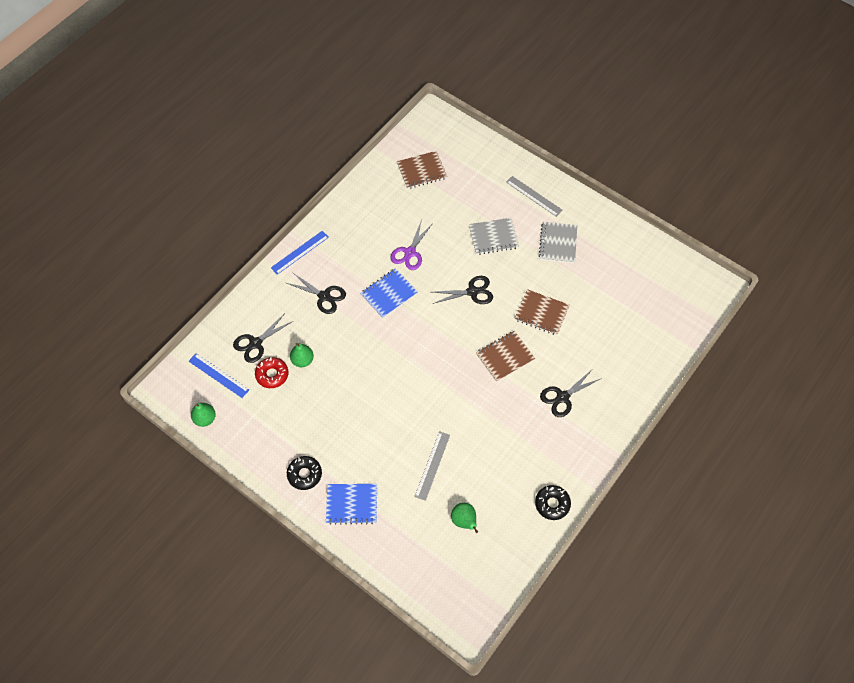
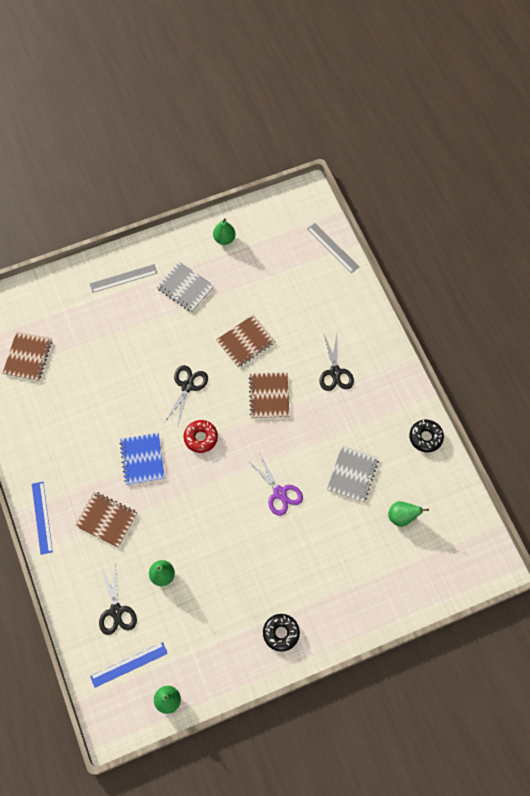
camera: 60 degrees left, 5 degrees up
red donut [255,357,288,388] -> red donut moved to [184,420,218,453]
black scissors [287,273,346,314] -> brown notebook [74,492,137,548]
blue notebook [326,484,377,525] -> none
purple scissors [390,219,433,270] -> purple scissors moved to [248,455,303,516]
grey ruler [414,431,450,501] -> grey ruler moved to [307,223,359,273]
grey notebook [469,218,519,255] -> grey notebook moved to [327,445,379,502]
none -> green pear [213,218,235,245]

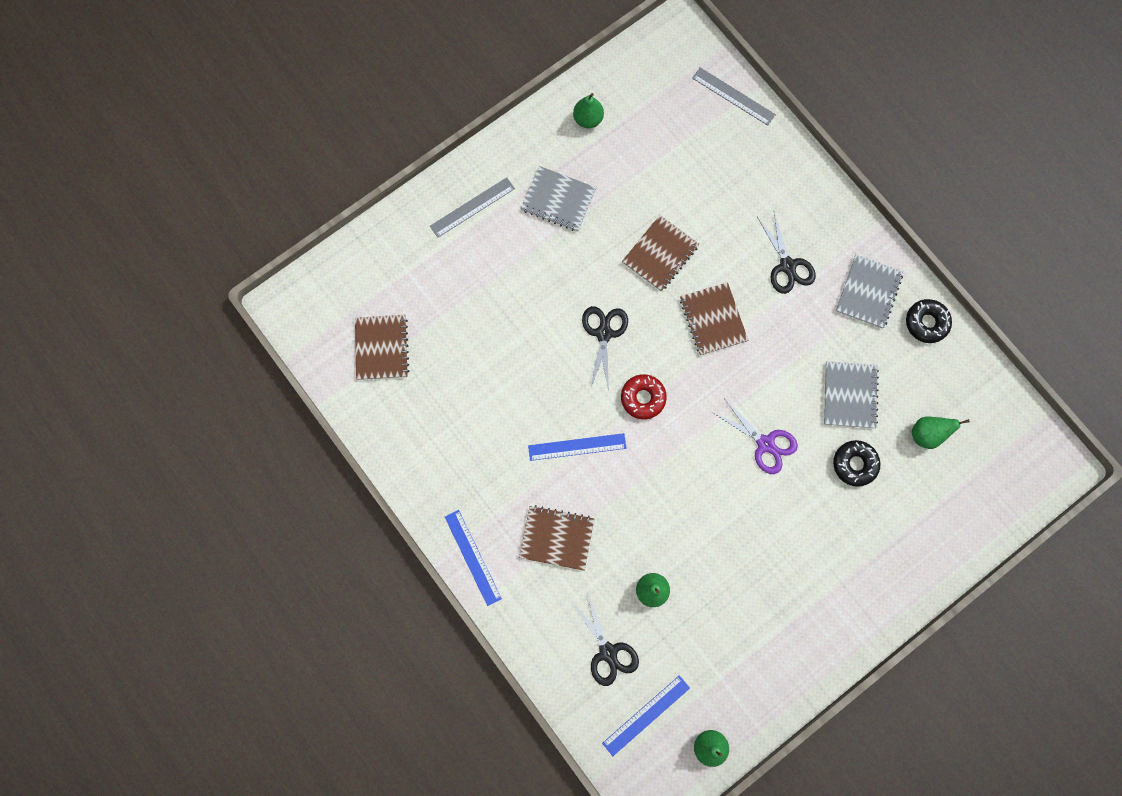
camera: 15 degrees left, 10 degrees up
blue notebook [119,433,165,485] -> blue ruler [528,433,626,461]
black donut [263,614,300,652] -> black donut moved to [833,440,880,487]
none -> grey notebook [836,254,903,329]

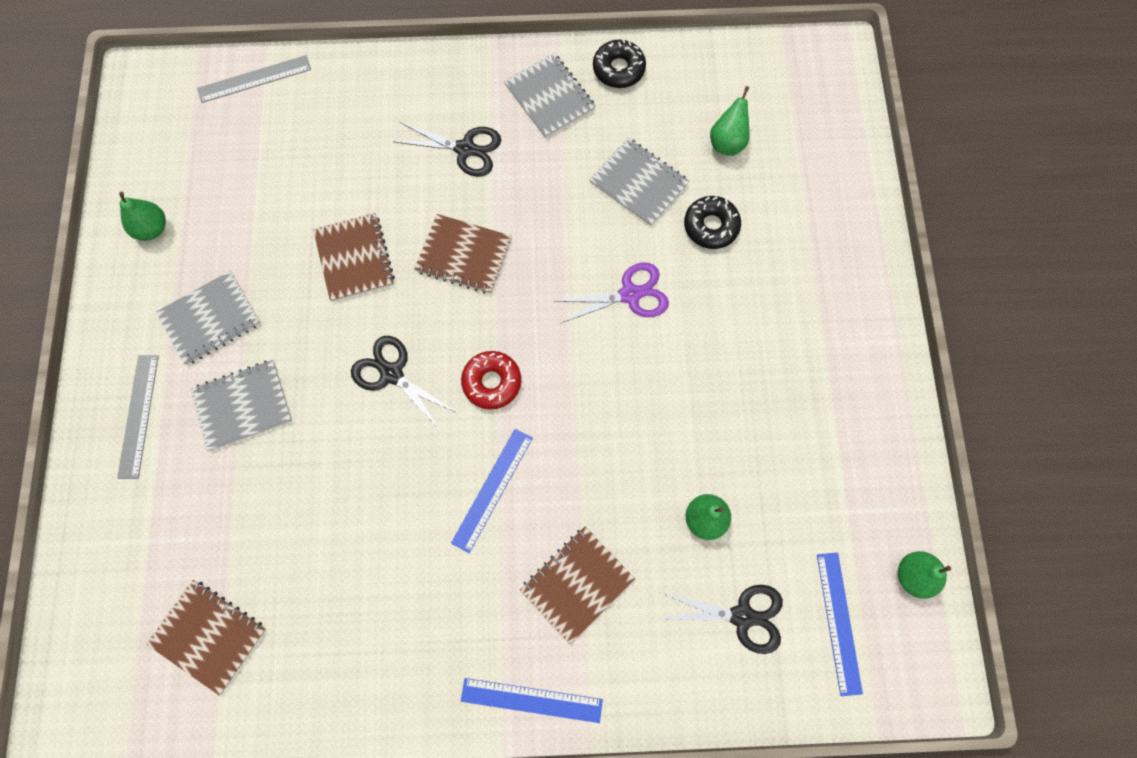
camera: 55 degrees left, 5 degrees down
none -> grey notebook [190,360,292,451]

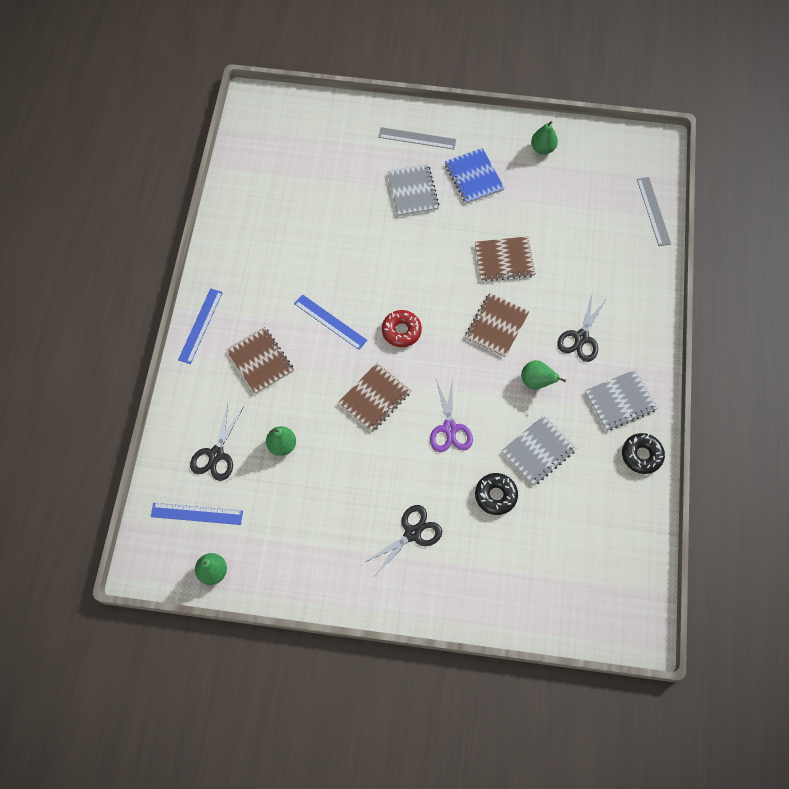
camera: 100 degrees right, 5 degrees down
brown notebook [147,580,266,696] -> brown notebook moved to [338,363,411,432]
grey notebook [156,271,261,365] -> blue notebook [445,148,505,204]
black scissors [351,336,457,431] -> black scissors moved to [363,505,442,577]
green pear [710,86,749,156] -> green pear moved to [521,360,566,389]

